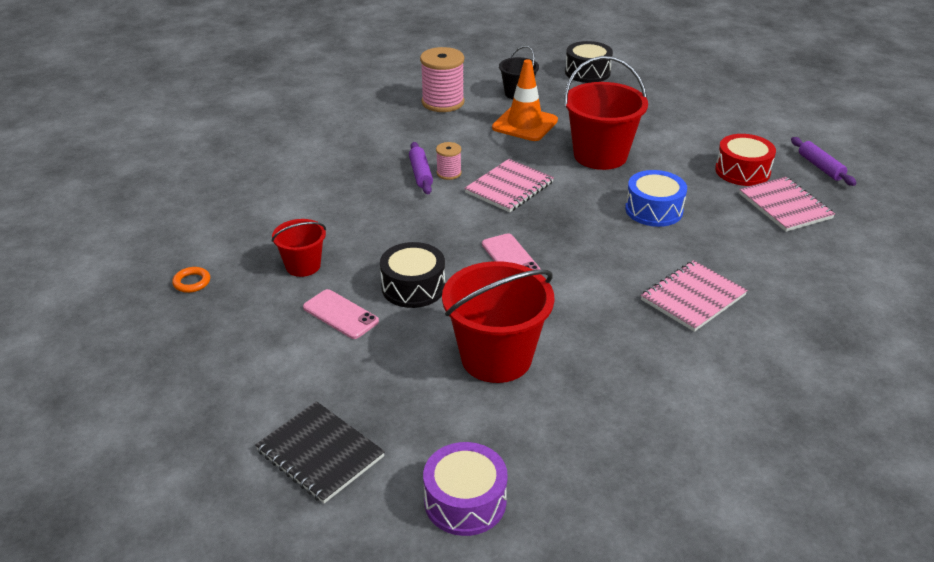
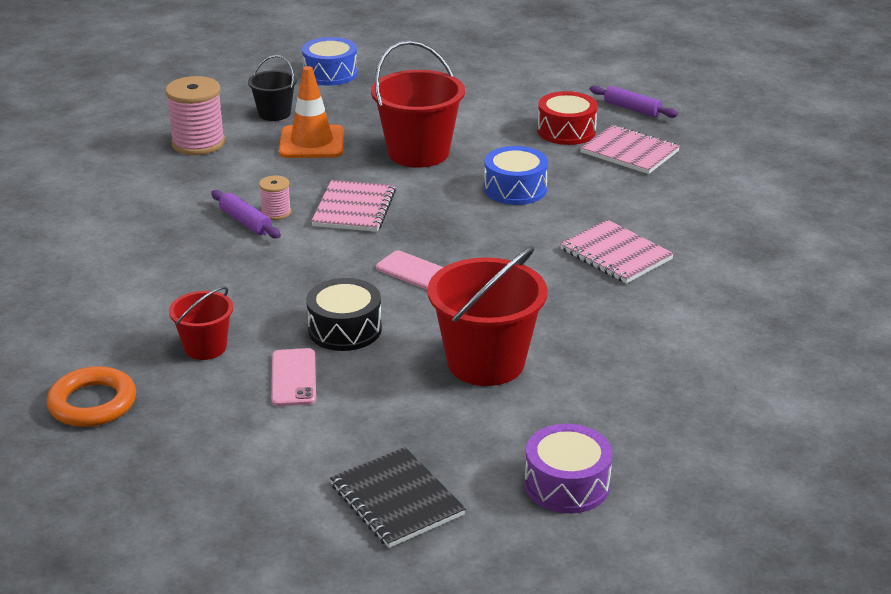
camera: 30 degrees left, 5 degrees down
orange ring [172,267,210,293] -> orange ring [47,366,136,427], size x1.89
black notebook [255,401,385,504] -> black notebook turned 45 degrees clockwise [330,447,466,548]
pink phone [303,289,379,339] -> pink phone turned 75 degrees clockwise [272,348,316,406]
black drum [565,41,613,83] -> blue drum [302,37,358,86]
pink notebook [641,260,748,332] -> pink notebook turned 60 degrees counterclockwise [560,220,674,284]

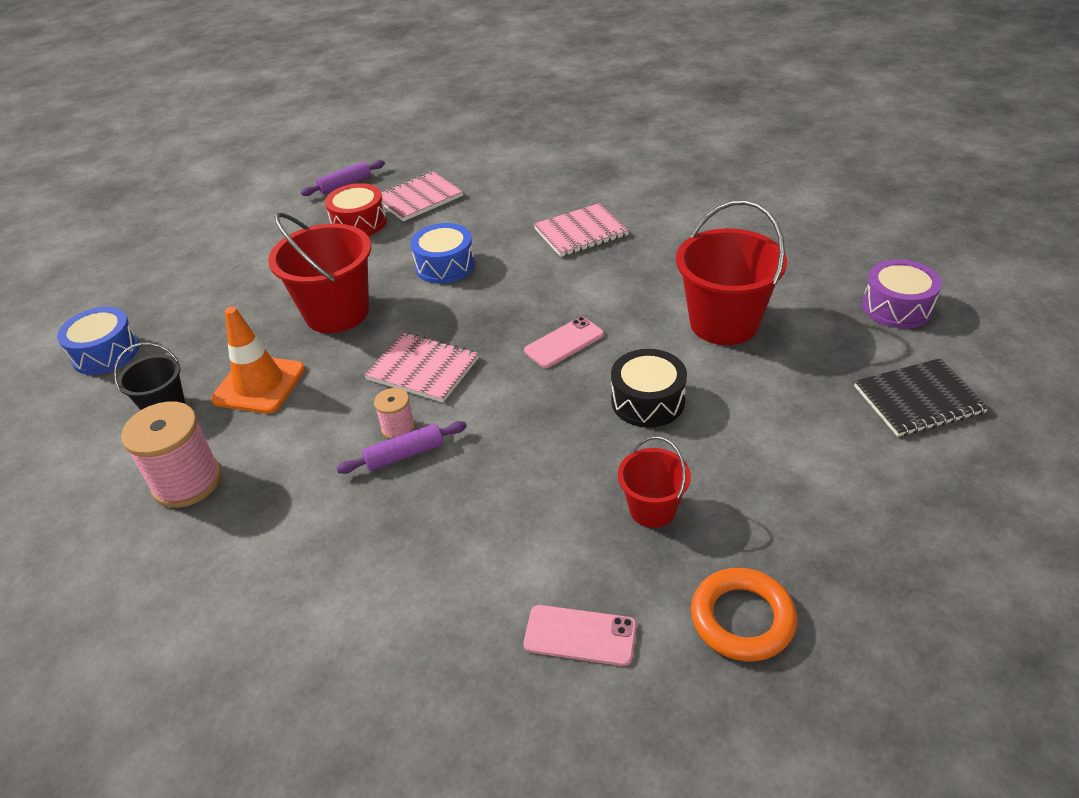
camera: 70 degrees left, 10 degrees up
pink phone [272,348,316,406] -> pink phone moved to [524,605,637,666]

